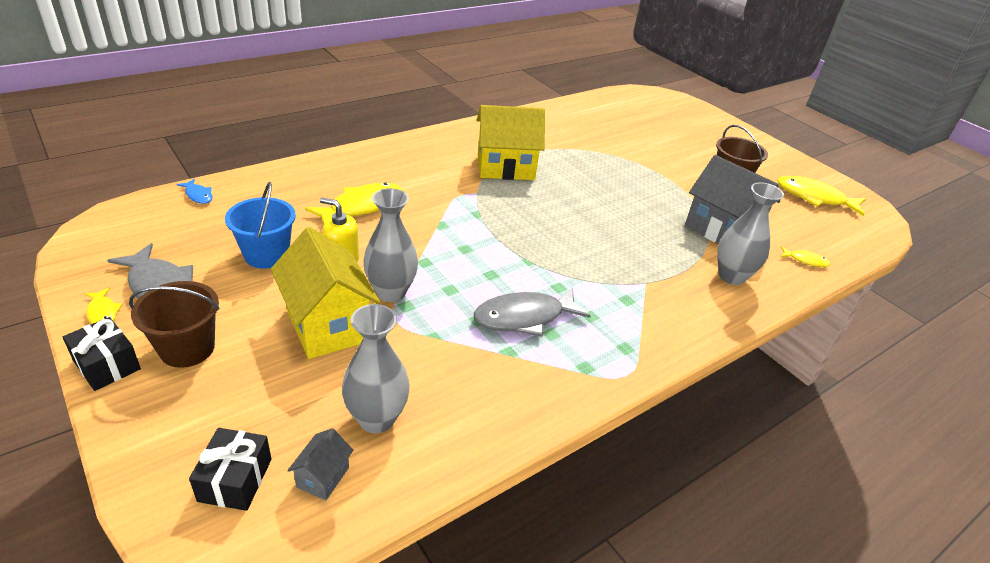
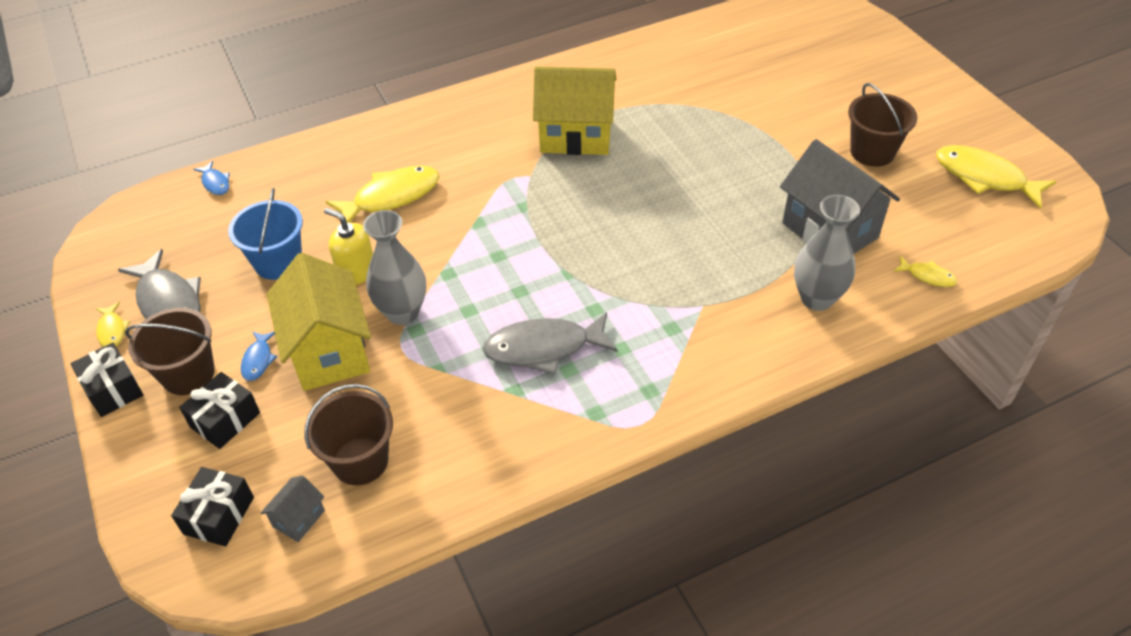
camera: 15 degrees right, 10 degrees up
grey vase [342,304,410,433] -> brown bucket [305,384,393,485]
none -> black gift [179,372,260,449]
none -> blue fish [241,331,277,381]

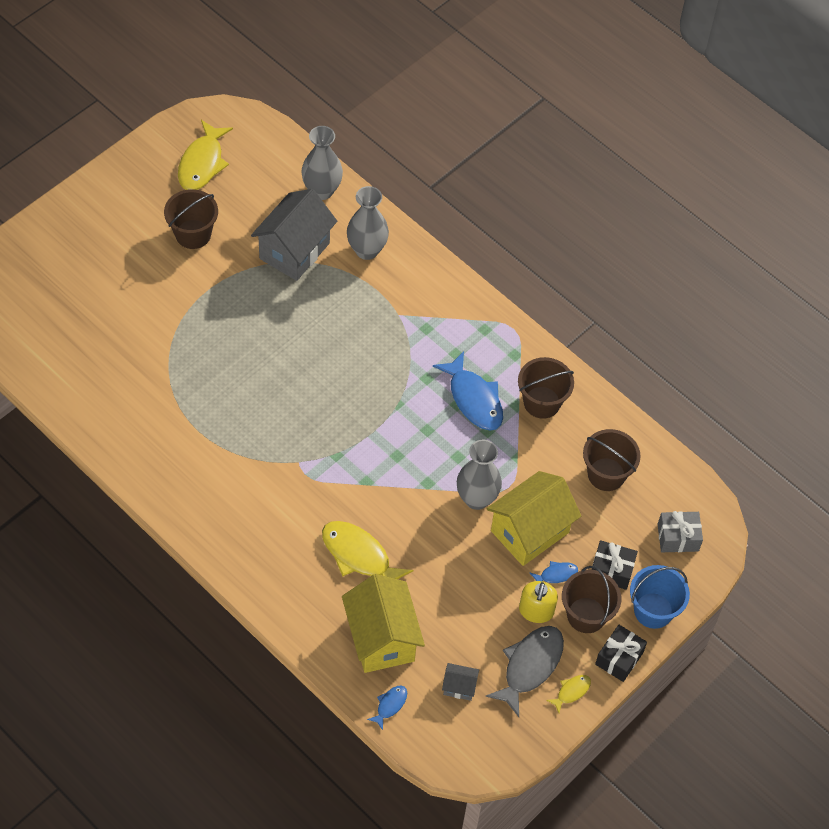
camera: 115 degrees left, 10 degrees up
black gift [171,467,254,546] -> grey gift [658,511,703,552]
blue bucket [228,188,303,280] -> blue bucket moved to [630,565,690,629]
grey house [261,476,325,542] -> grey house moved to [442,663,479,701]
yellow soap dispenser [324,208,373,285] -> yellow soap dispenser moved to [519,581,558,623]
grey fish [483,312,617,374] -> blue fish [433,351,503,430]
yellow house [533,66,616,155] -> yellow house moved to [342,574,425,673]
yellow fish [893,256,957,287] -> grey vase [301,126,343,200]
none -> brown bucket [518,357,574,419]

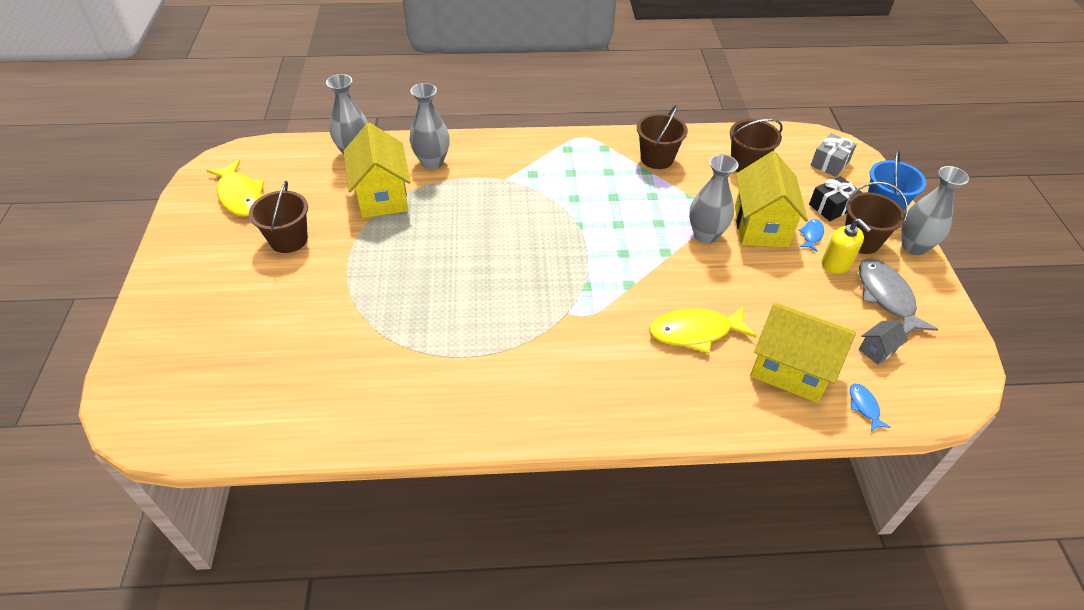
camera: 45 degrees left, 10 degrees down
grey house [251,189,337,281] -> yellow house [343,123,411,218]
blue fish [433,351,503,430] -> none
yellow fish [546,675,591,713] -> none
black gift [595,625,647,682] -> grey vase [901,166,969,255]

